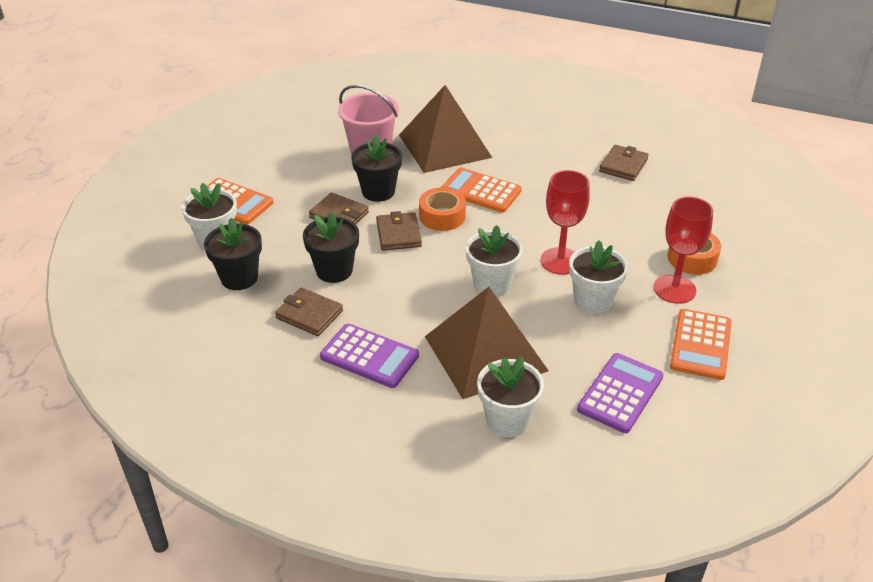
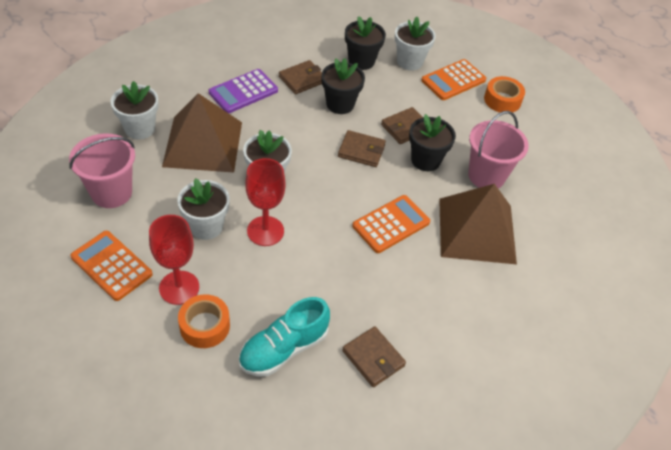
camera: 110 degrees right, 10 degrees up
orange tape [419,187,466,231] -> orange tape moved to [484,76,525,113]
purple calculator [577,353,664,433] -> pink bucket [69,133,135,208]
none -> turquoise shoe [239,297,330,376]

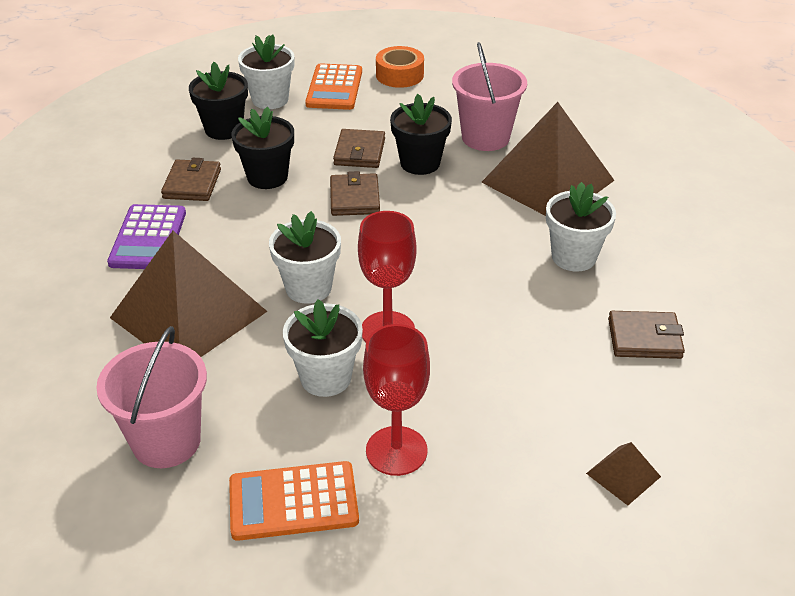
camera: 45 degrees left, 10 degrees down
white flower pot [111,81,159,139] -> white flower pot moved to [546,182,616,271]
orange tape [178,294,230,348] -> none
turquoise shoe [239,297,330,376] -> none
brown wallet [338,130,386,167] -> brown wallet turned 60 degrees counterclockwise [330,171,380,216]
orange calculator [353,195,430,253] -> none
none -> brown pyramid [586,442,661,505]

